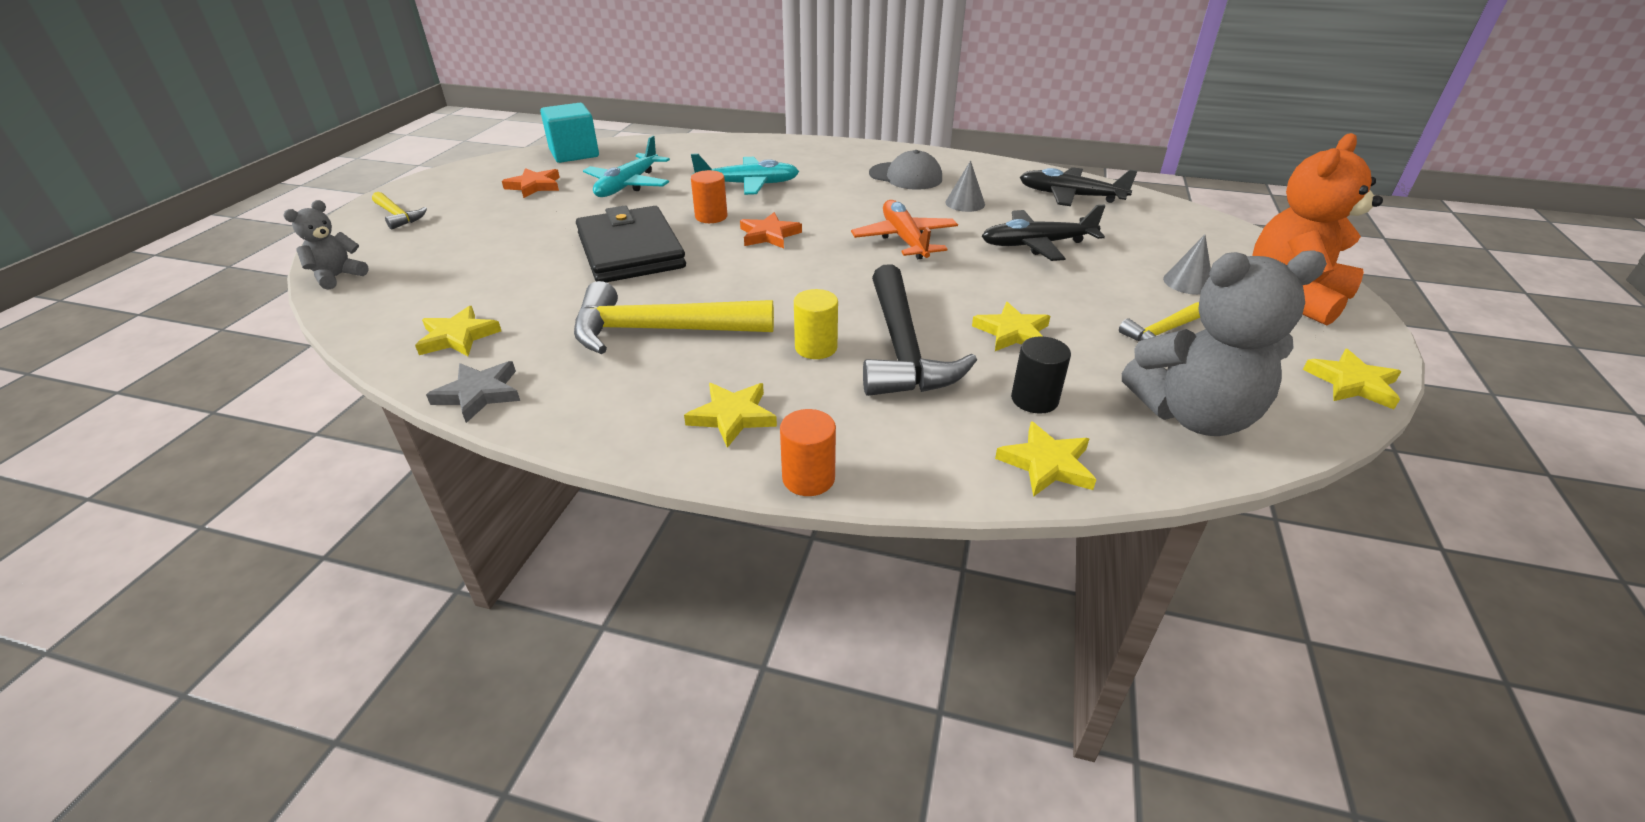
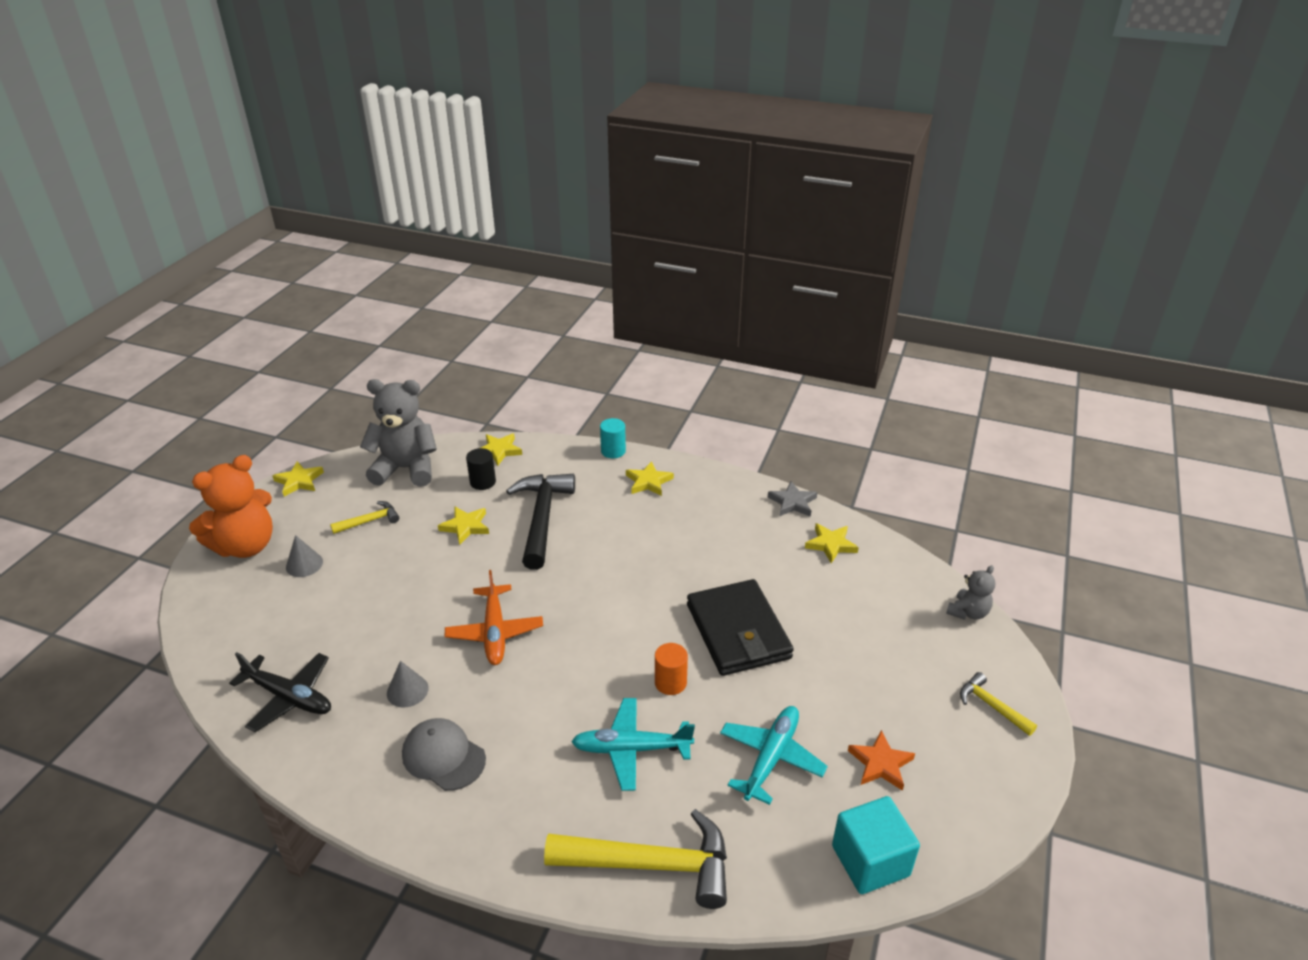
camera: 175 degrees left, 0 degrees up
yellow hammer [574,281,774,354] -> yellow hammer moved to [544,809,727,909]
orange star [740,212,802,248] -> none
orange cylinder [780,409,836,496] -> turquoise cylinder [600,418,626,458]
yellow cylinder [794,289,838,359] -> none
black plane [982,205,1105,261] -> none

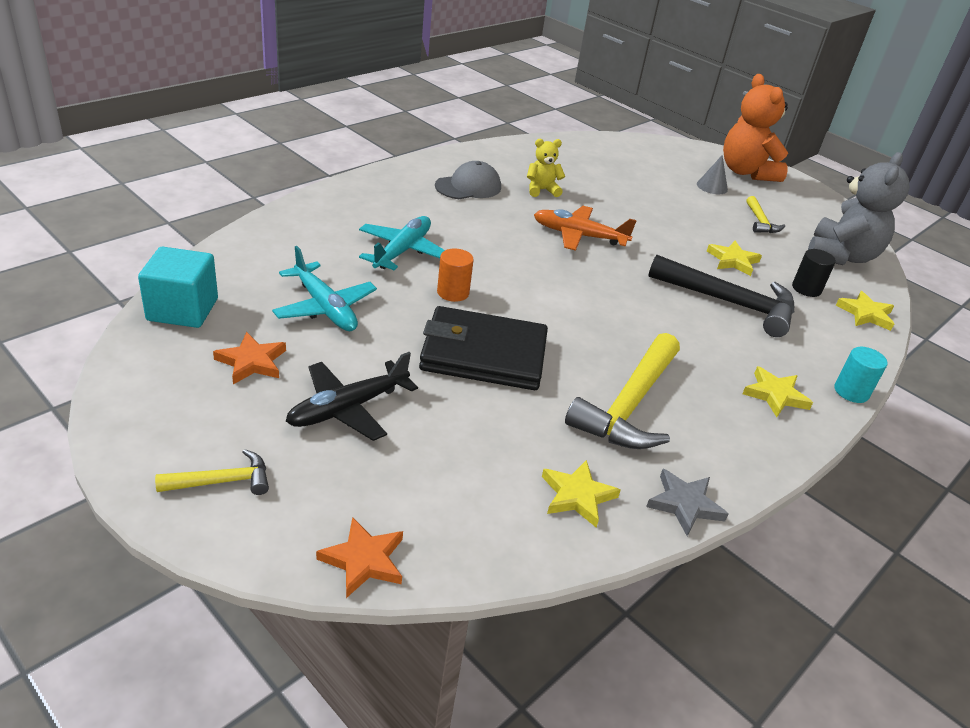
camera: 110 degrees right, 0 degrees up
black plane [229,652,331,732] -> black plane moved to [285,352,418,441]
yellow star [273,461,324,497] -> none
grey cone [387,661,429,708] -> yellow teddy bear [527,139,565,197]
yellow hammer [544,809,727,909] -> yellow hammer moved to [565,333,680,449]
grey teddy bear [946,565,995,620] -> orange star [316,517,403,598]

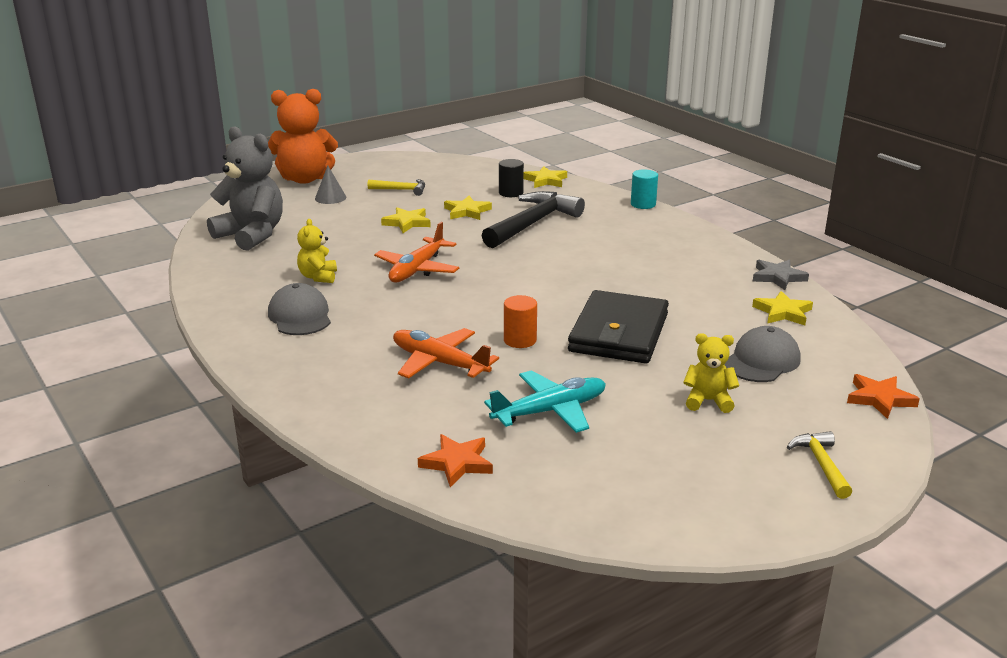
camera: 75 degrees left, 10 degrees down
turquoise cube [138,247,218,328] -> none
orange star [213,332,286,384] -> orange star moved to [418,434,493,487]
black plane [285,352,418,441] -> yellow teddy bear [683,333,739,413]
turquoise plane [359,216,445,270] -> orange plane [393,328,499,379]
yellow hammer [565,333,680,449] -> none
yellow star [742,366,813,417] -> yellow star moved to [381,207,431,233]
grey teddy bear [808,152,910,265] -> grey teddy bear moved to [207,126,283,251]
none -> grey cap [724,326,801,382]

